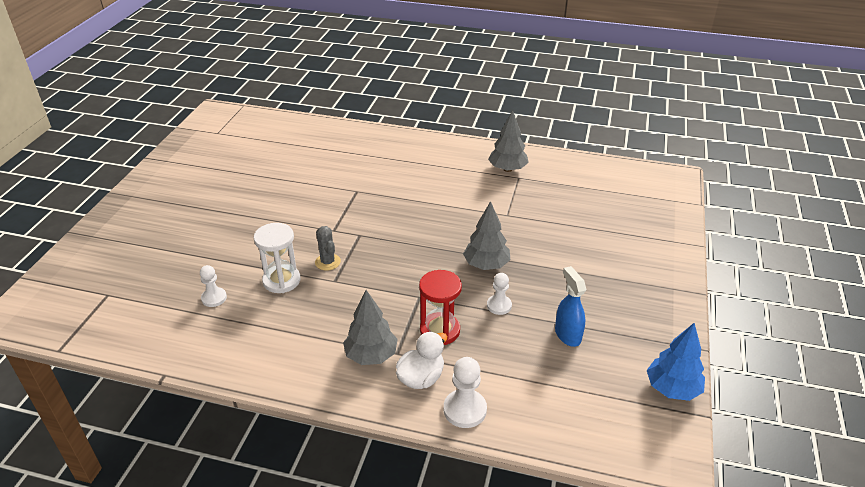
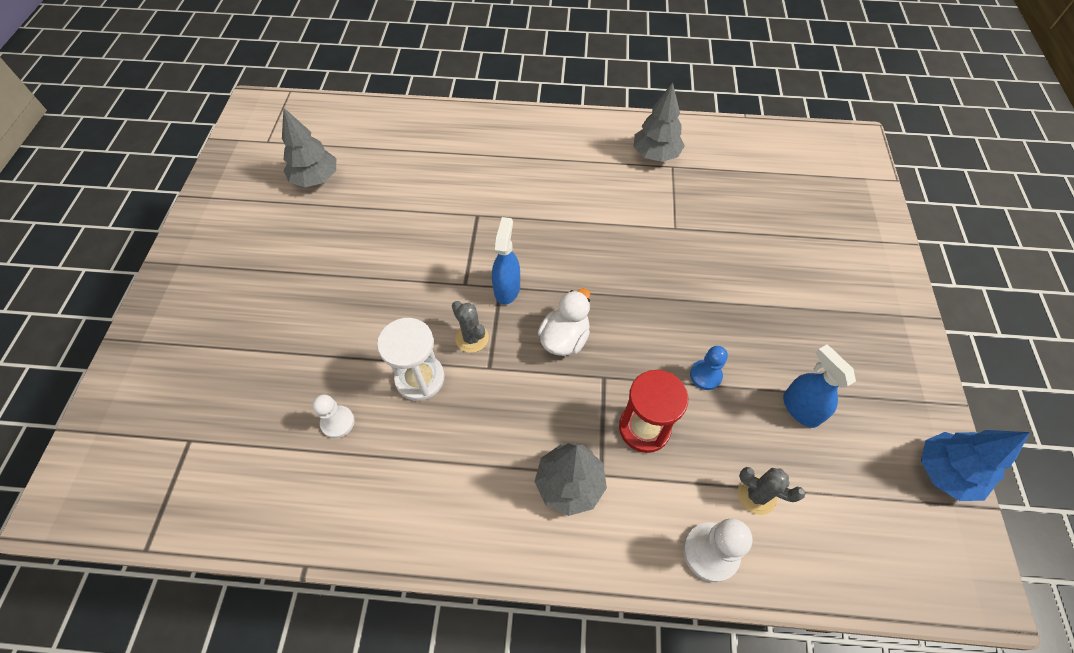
camera: 10 degrees left, 20 degrees up
white duck [396,331,447,389] -> white duck moved to [538,288,591,356]
grey tree [463,201,511,270] -> grey tree moved to [282,108,336,187]
white pawn [487,273,512,315] -> blue pawn [690,346,728,390]
none -> blue spray bottle [492,217,520,305]
none -> grey cactus [738,467,805,515]

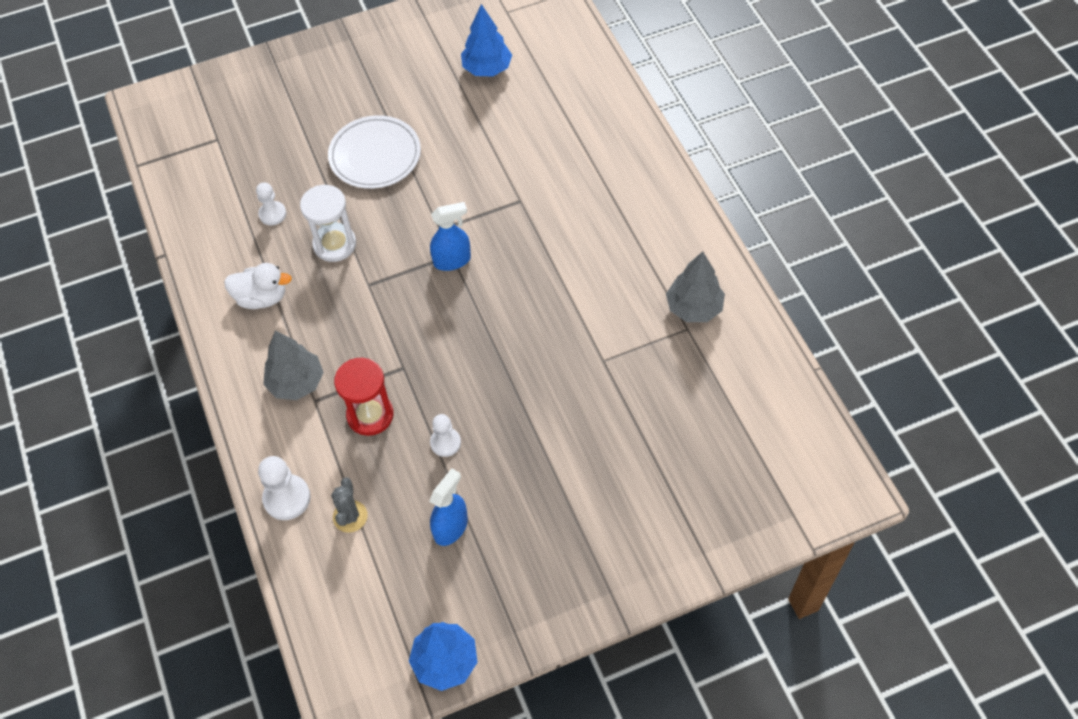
camera: 65 degrees right, 0 degrees up
grey tree [282,108,336,187] -> blue tree [461,4,512,76]
grey cactus [452,301,489,353] -> none
white duck [538,288,591,356] -> white duck moved to [224,263,292,309]
blue pawn [690,346,728,390] -> white pawn [430,414,461,457]
none -> white plate [328,115,421,189]

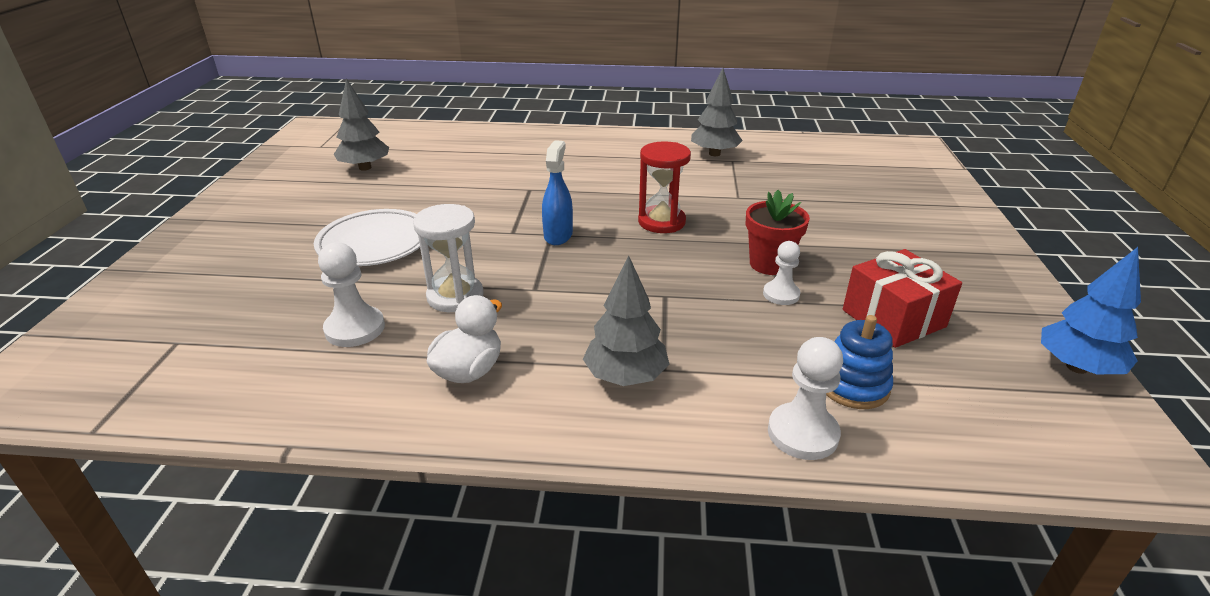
camera: 65 degrees left, 25 degrees down
white pawn [256,182,286,225] -> white pawn [318,242,385,347], size x1.50
grey cactus [331,478,368,533] -> blue stacking toy [826,315,893,409]
red hourglass [334,358,394,436] -> red hourglass moved to [638,141,691,233]
blue spray bottle [429,468,468,546] -> red gift [843,249,962,348]
blue tree [461,4,512,76] -> grey tree [334,79,389,171]
none -> red flower pot [746,190,810,275]

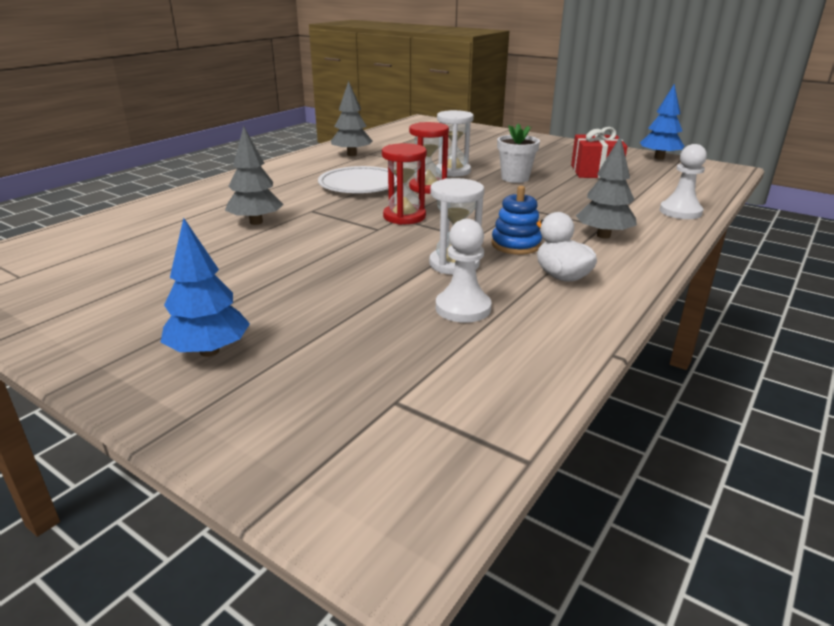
camera: 60 degrees left, 5 degrees down
white plate [314,209,420,266] -> white plate moved to [318,166,397,193]
grey tree [334,79,389,171] -> grey tree moved to [225,126,284,225]
blue spray bottle [542,140,573,245] -> red hourglass [382,143,427,225]
red flower pot [746,190,810,275] -> white flower pot [497,123,540,183]
white pawn [763,241,800,305] -> none
blue stacking toy [826,315,893,409] -> blue stacking toy moved to [491,186,542,255]
none -> blue tree [161,218,250,357]
none -> white hourglass [437,110,474,177]

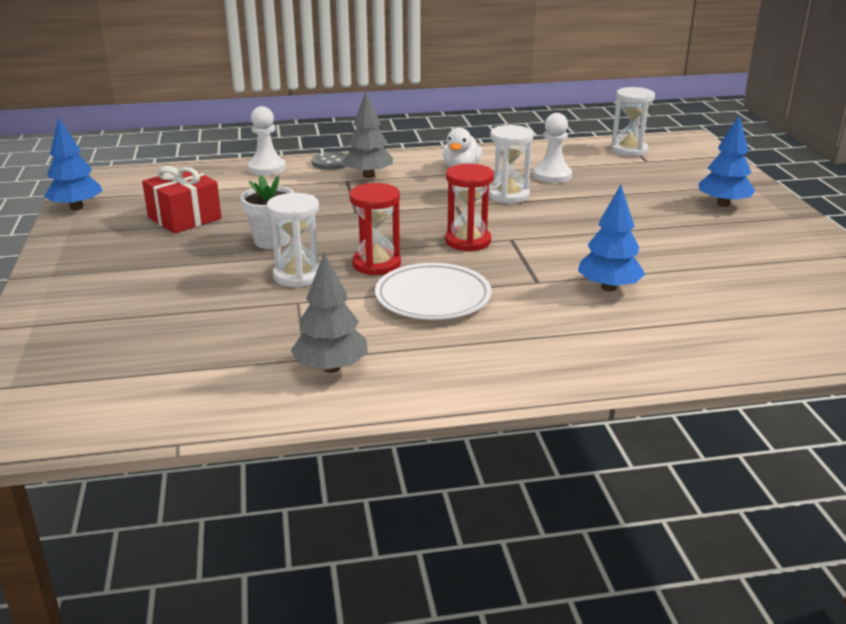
camera: 135 degrees left, 0 degrees up
grey tree [225,126,284,225] -> blue tree [578,185,645,292]
blue stacking toy [491,186,542,255] -> none
none -> grey button [312,152,347,170]
none -> white hourglass [610,87,655,156]

